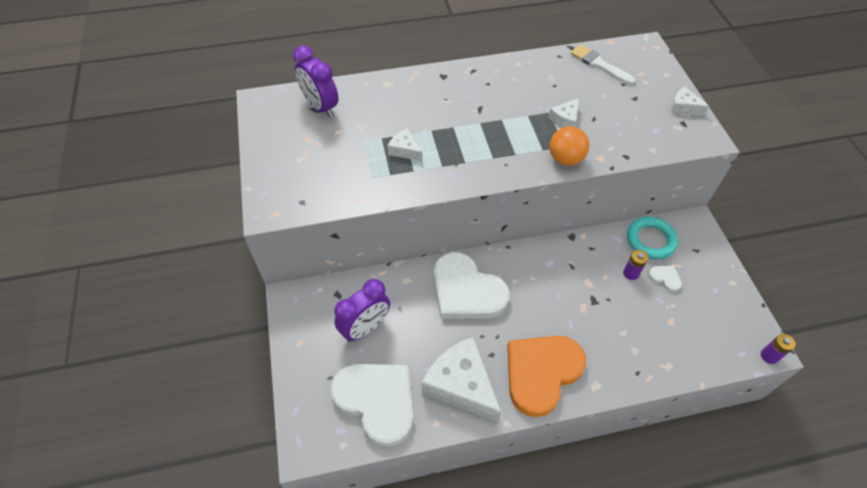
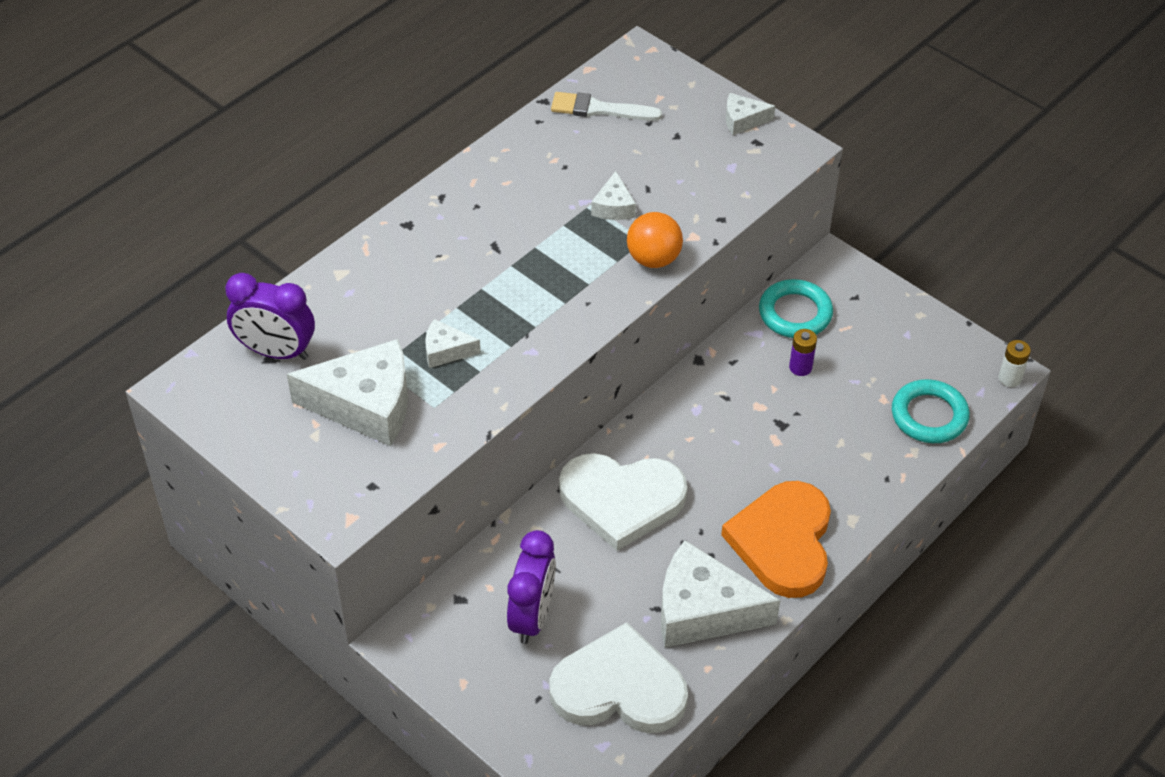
camera: 35 degrees left, 5 degrees down
white heart [648,266,682,292] -> none
purple battery [761,334,796,364] -> white battery [999,340,1031,387]
none -> white cheese [287,339,408,446]
none -> turquoise ring [892,379,970,443]

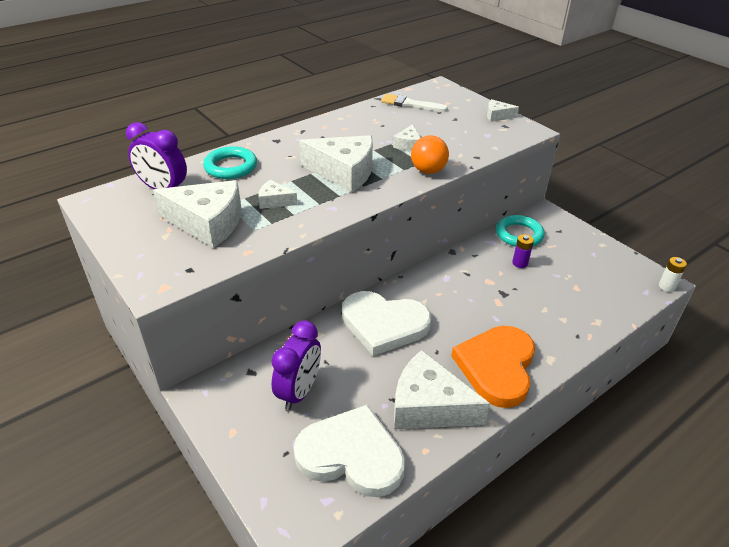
camera: 10 degrees right, 10 degrees down
turquoise ring [892,379,970,443] -> turquoise ring moved to [203,146,257,179]
none -> white cheese [299,135,373,192]

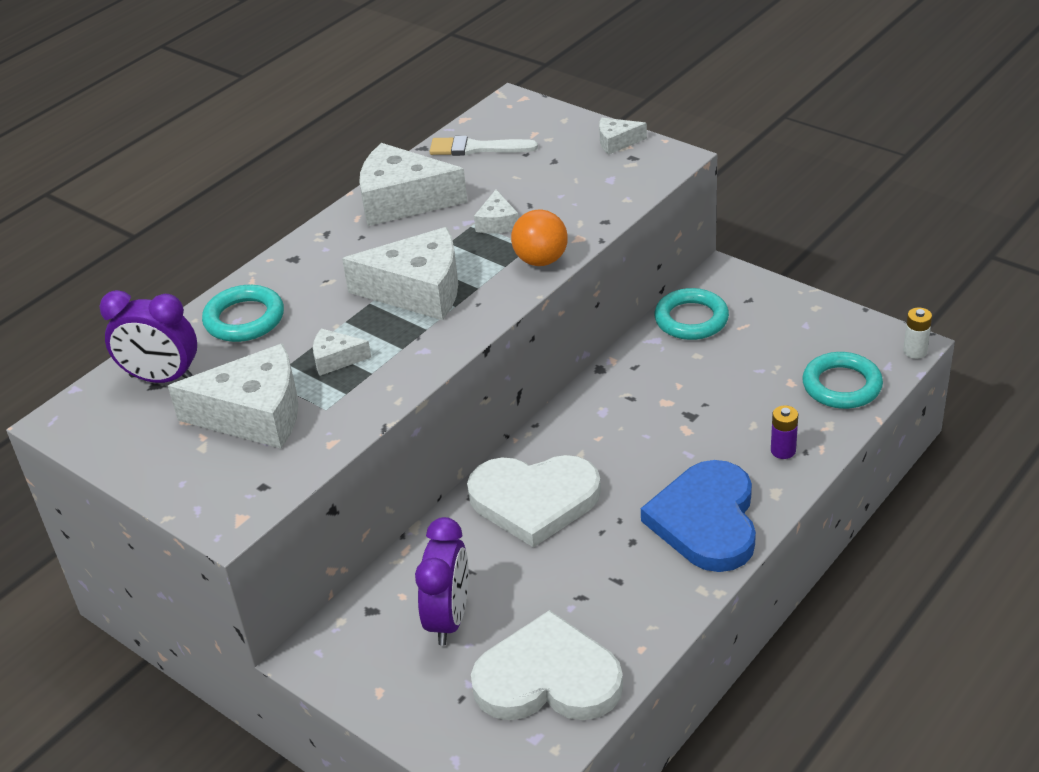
camera: 10 degrees left, 0 degrees up
white cheese [394,350,490,430] -> white cheese moved to [359,143,468,226]
orange heart [451,326,535,408] -> blue heart [641,460,756,572]
purple battery [512,234,534,268] -> purple battery moved to [771,405,798,459]
none -> turquoise ring [802,352,883,409]

